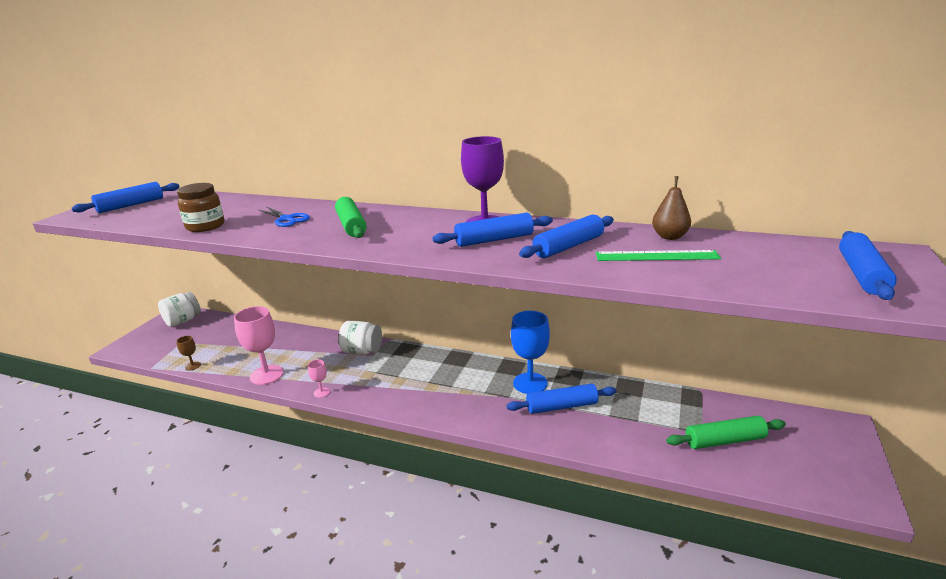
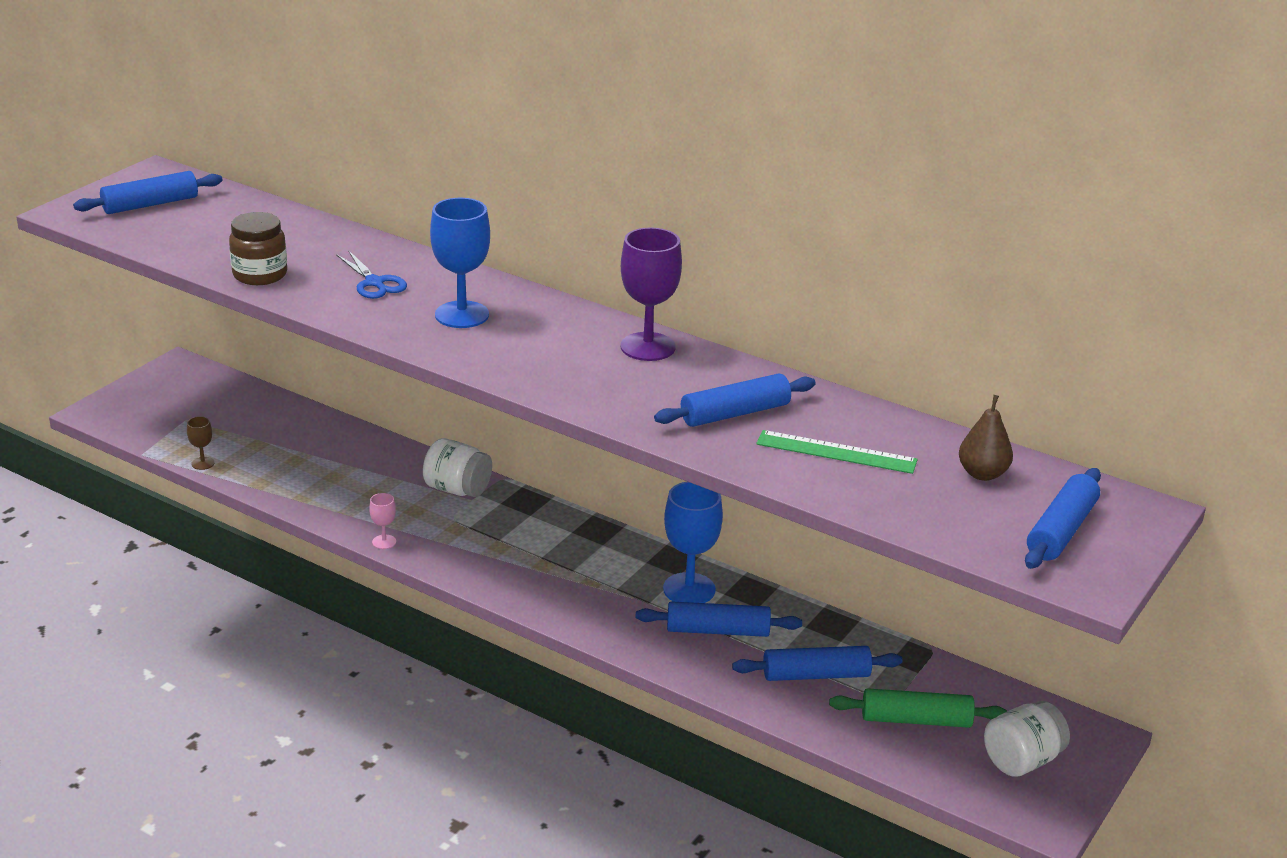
camera: 10 degrees right, 5 degrees up
white jar [158,292,201,327] -> white jar moved to [984,701,1070,777]
pink goblet [234,306,284,385] -> none
green rolling pin [335,197,367,238] -> blue goblet [430,198,490,328]
blue rolling pin [433,213,553,247] -> blue rolling pin moved to [732,646,902,681]
brown pear [652,176,691,240] -> brown pear moved to [959,395,1013,481]

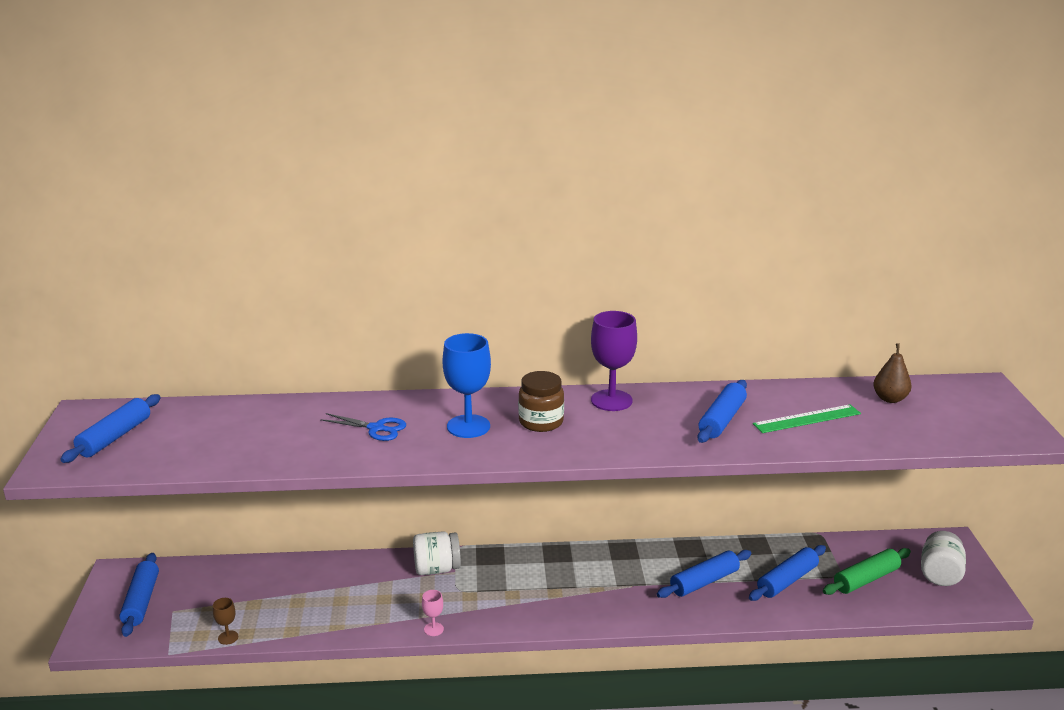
camera: 35 degrees left, 5 degrees down
brown jar [229,212,287,285] -> brown jar moved to [518,371,564,432]
blue goblet [663,482,723,603] -> none
blue rolling pin [1025,468,1101,569] -> blue rolling pin moved to [119,553,159,637]

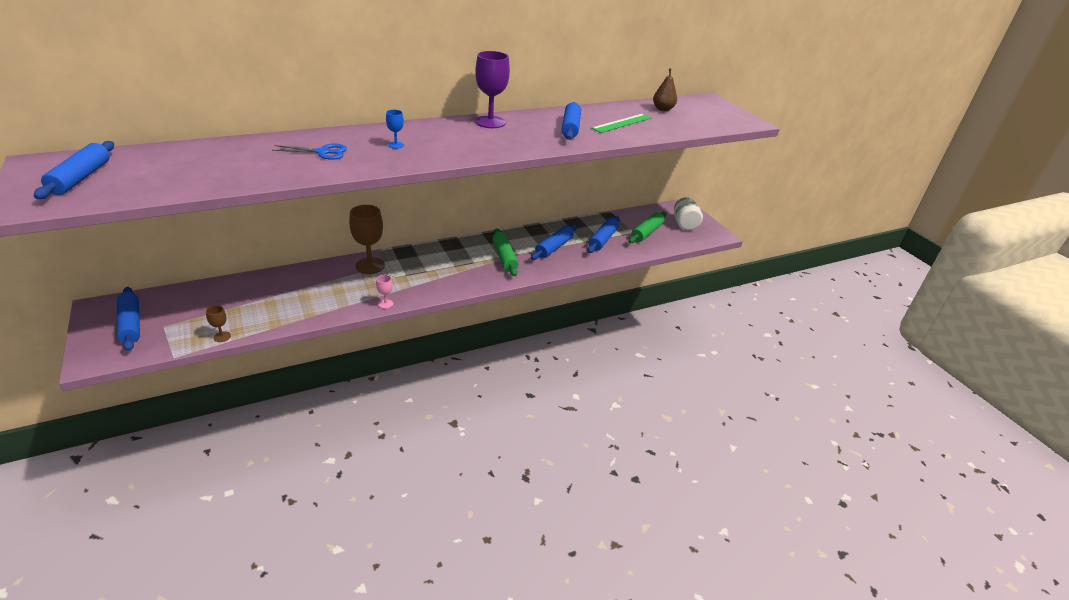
camera: 25 degrees left, 10 degrees up
white jar [413,531,461,575] -> brown goblet [349,205,385,274]
blue goblet [443,333,491,438] -> blue goblet [386,110,404,149], size x0.47
brown jar [518,371,564,432] -> none
none -> green rolling pin [492,228,518,276]

